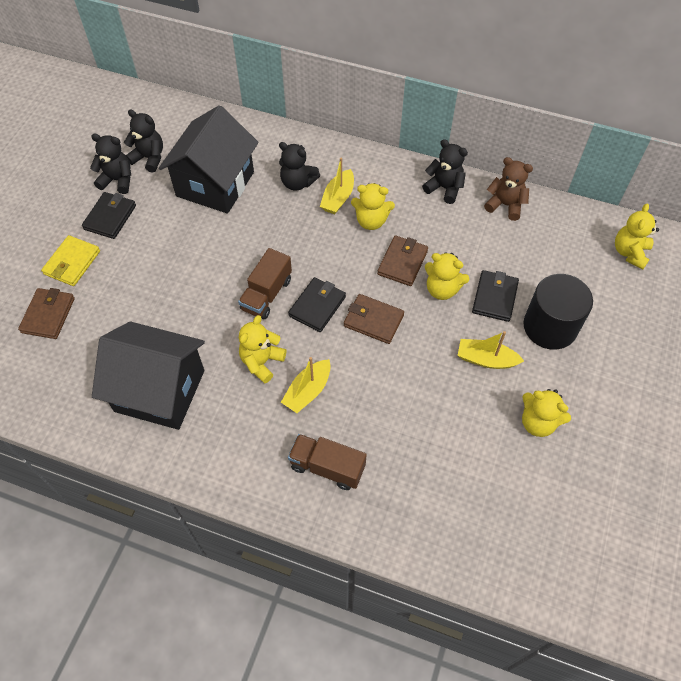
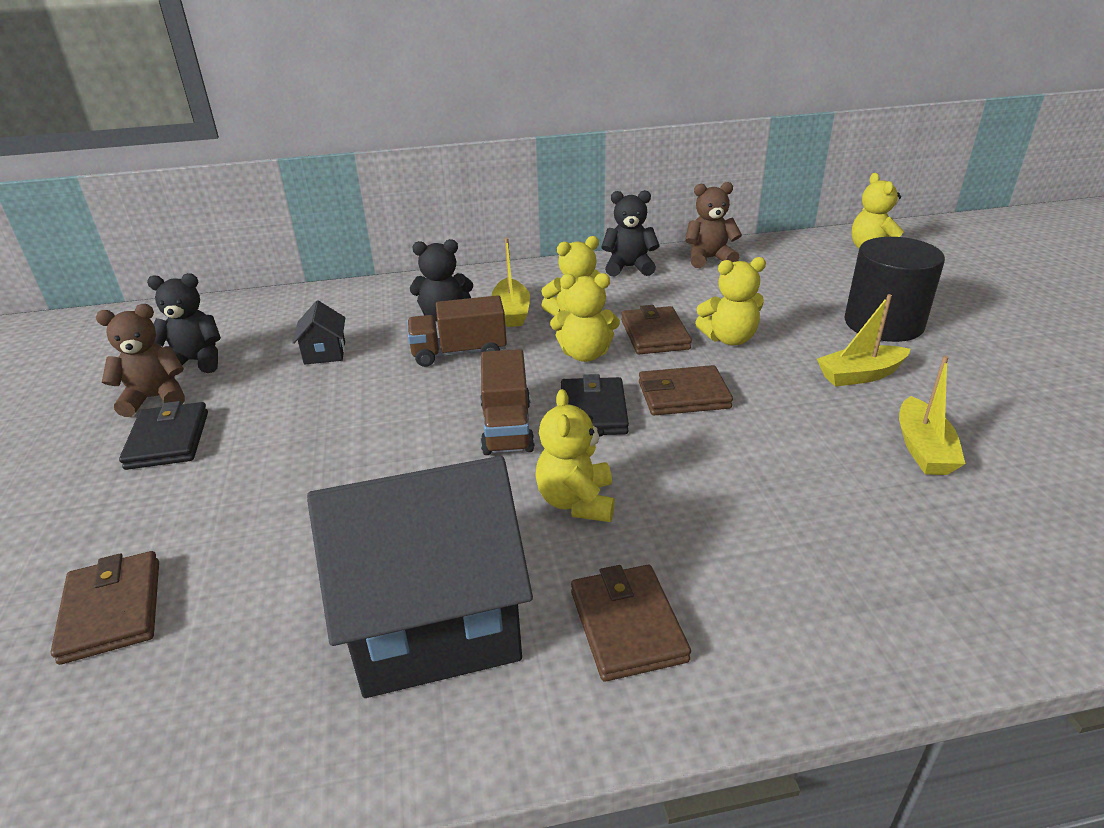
camera: 30 degrees left, 25 degrees down
yellow wallet [41,235,100,286] -> none
black teddy bear [90,134,131,194] -> brown teddy bear [96,304,185,417]
black house [159,105,259,214] -> black house [292,300,345,365], size x0.40
yellow boat [281,357,331,413] -> yellow boat moved to [899,356,965,475]
brown truck [288,434,367,490] -> brown truck moved to [407,295,507,367]
black wallet [472,270,519,322] -> none
yellow teddy bear [522,389,571,437] -> yellow teddy bear moved to [550,273,620,362]
none -> brown wallet [571,565,691,682]

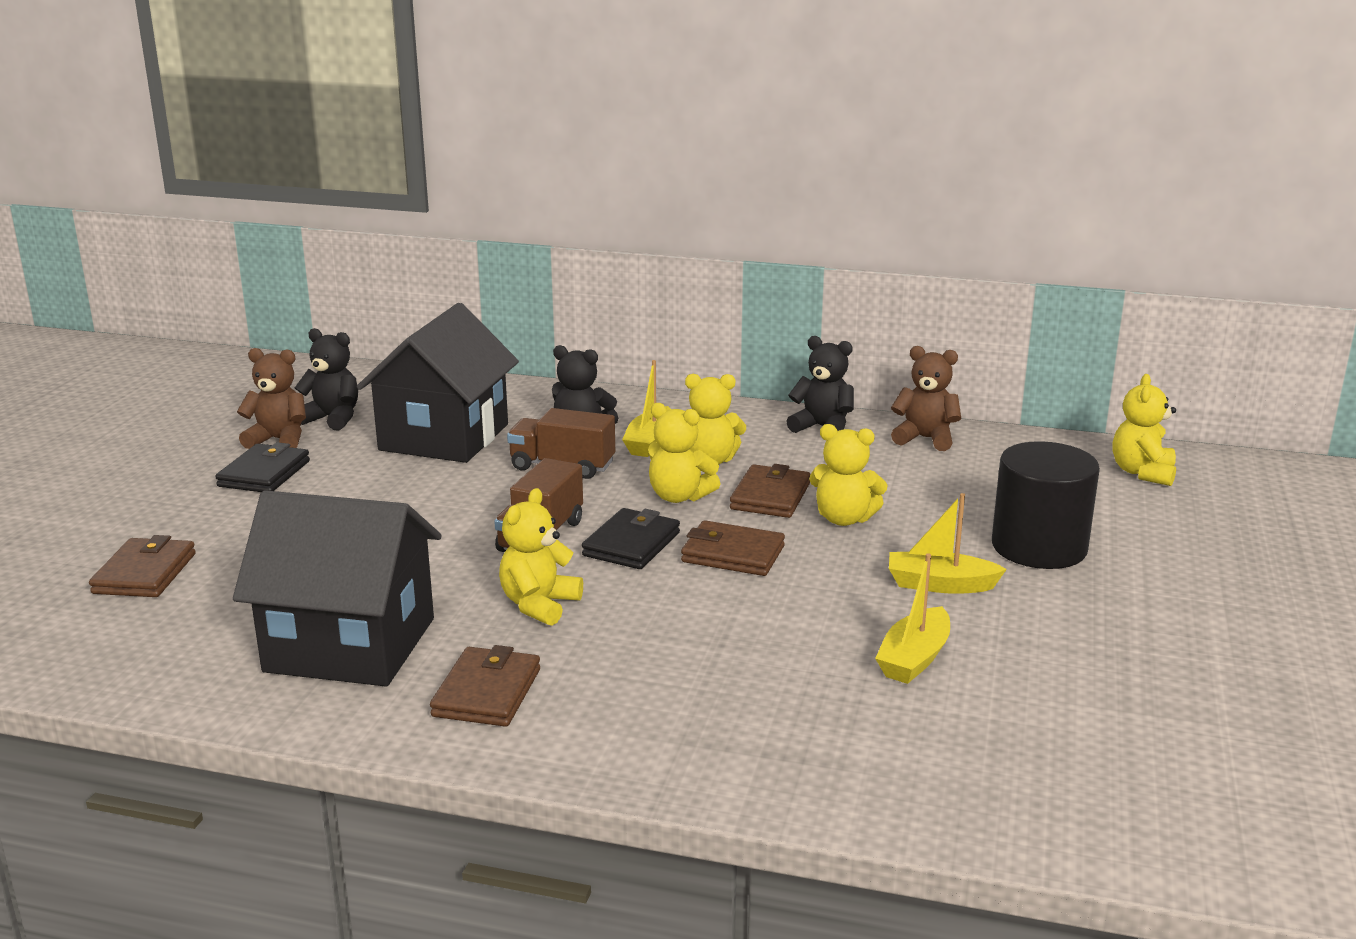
camera: 25 degrees right, 10 degrees down
black house [292,300,345,365] -> black house [357,303,519,463], size x2.48

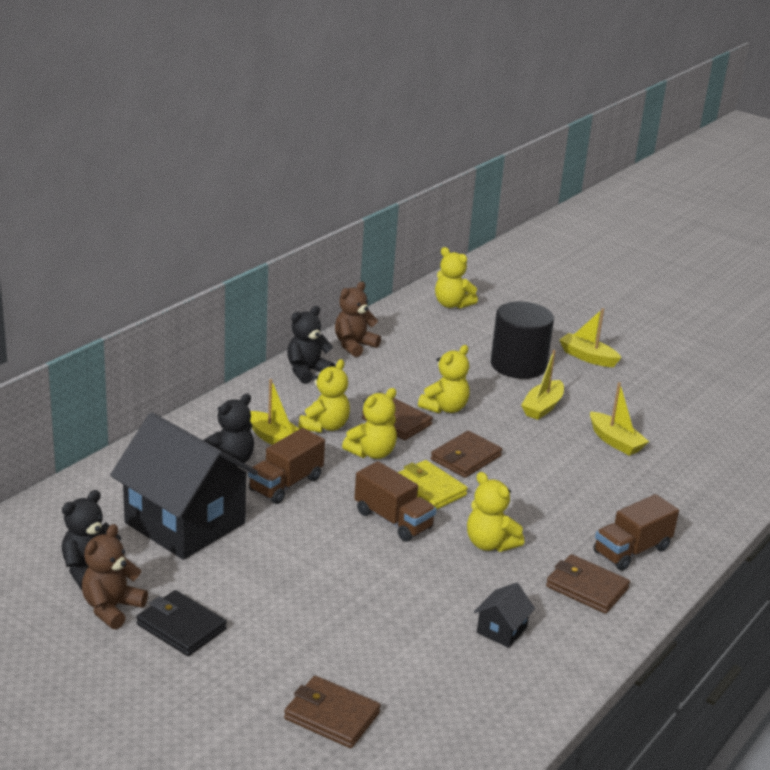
camera: 70 degrees left, 5 degrees up
black house [233,490,441,687] -> black house [474,583,535,648], size x0.40
black wallet [582,508,680,569] -> yellow wallet [398,460,468,510]
none -> yellow boat [559,308,621,367]
none -> brown truck [593,494,679,571]

